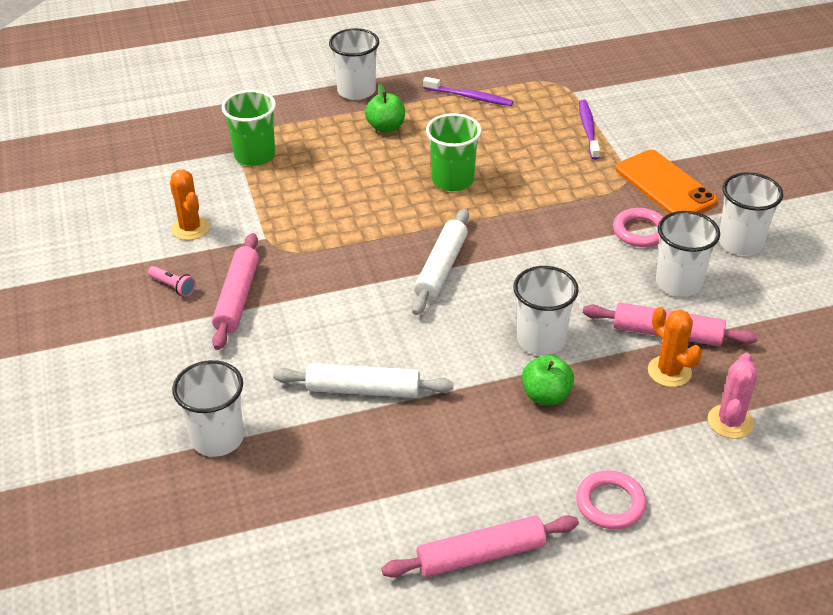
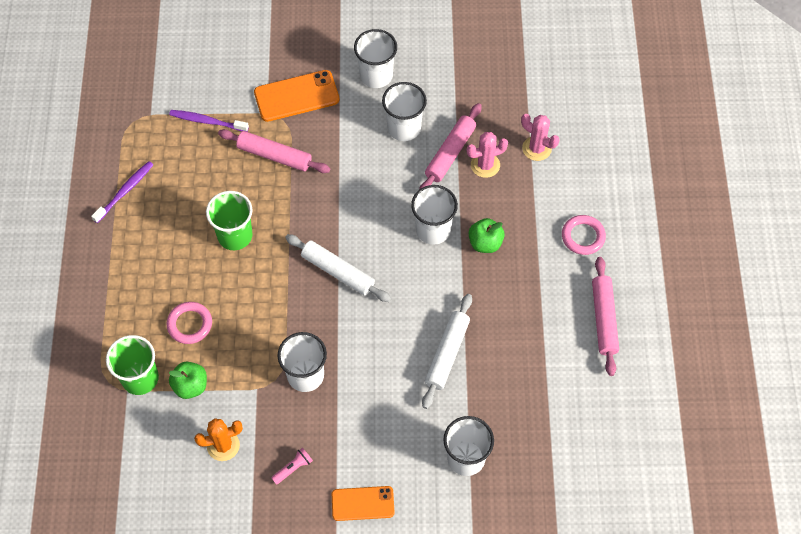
camera: 75 degrees left, 20 degrees up
pink rolling pin [212,233,259,350] -> pink rolling pin moved to [218,129,330,173]
white cup [329,28,379,100] -> white cup moved to [277,332,327,392]
green apple [365,84,405,133] -> green apple moved to [169,362,207,399]
pink ring [613,208,663,247] -> pink ring moved to [167,302,212,344]
orange cactus [648,307,702,387] -> pink cactus [467,132,508,178]
none -> orange phone [332,486,395,521]

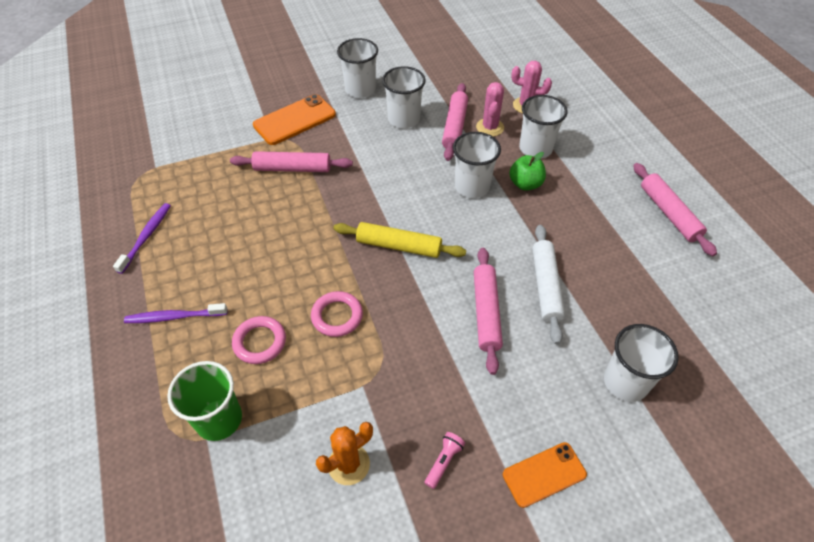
camera: 20 degrees left, 10 degrees down
purple toothbrush [169,110,249,132] -> purple toothbrush moved to [124,303,228,323]
green apple [169,362,207,399] -> none
green cup [206,191,253,250] -> none
white cup [277,332,327,392] -> white cup moved to [519,95,567,159]
white rolling pin [285,234,391,302] -> yellow rolling pin [333,222,466,258]
pink cactus [467,132,508,178] -> pink cactus turned 45 degrees counterclockwise [476,82,504,137]
pink ring [562,215,606,255] -> pink ring moved to [311,291,363,337]
none -> pink rolling pin [474,248,503,375]

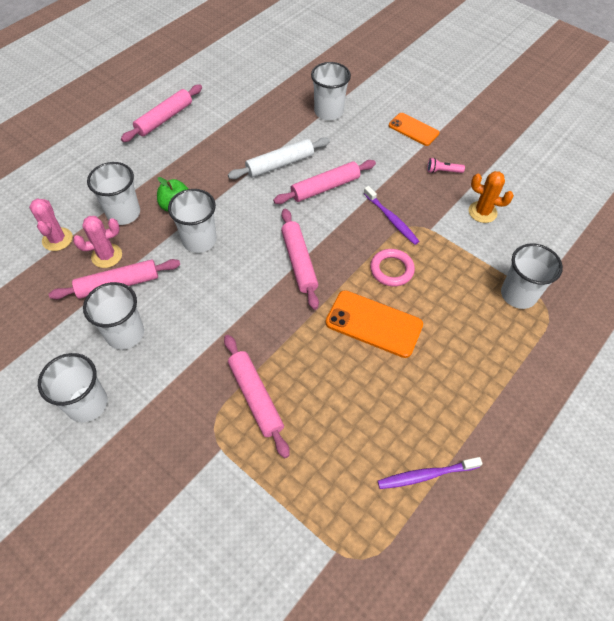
camera: 120 degrees left, 5 degrees up
purple toothbrush [124,303,228,323] -> purple toothbrush moved to [364,186,419,245]
green cup [167,361,242,441] -> white cup [501,243,563,309]
pink ring [232,316,286,364] -> none
orange phone [253,94,336,145] -> orange phone moved to [325,290,423,358]
yellow rolling pin [333,222,466,258] -> pink rolling pin [281,208,319,310]

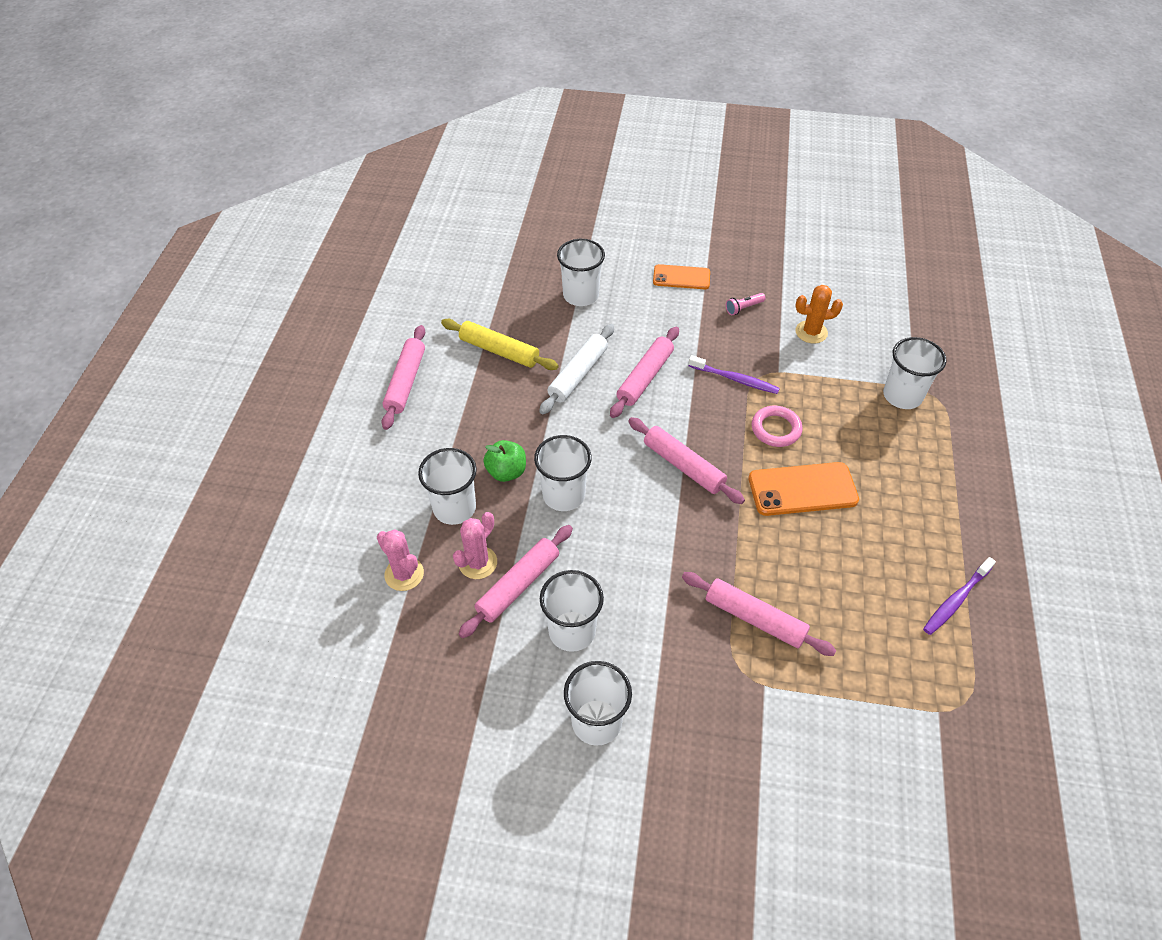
camera: 30 degrees left, 5 degrees down
none -> yellow rolling pin [441,319,559,370]

